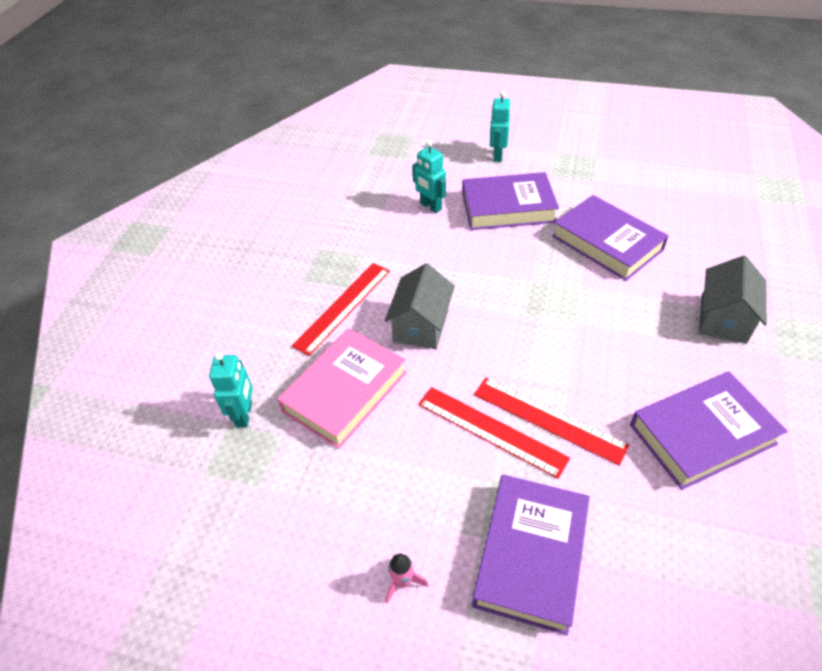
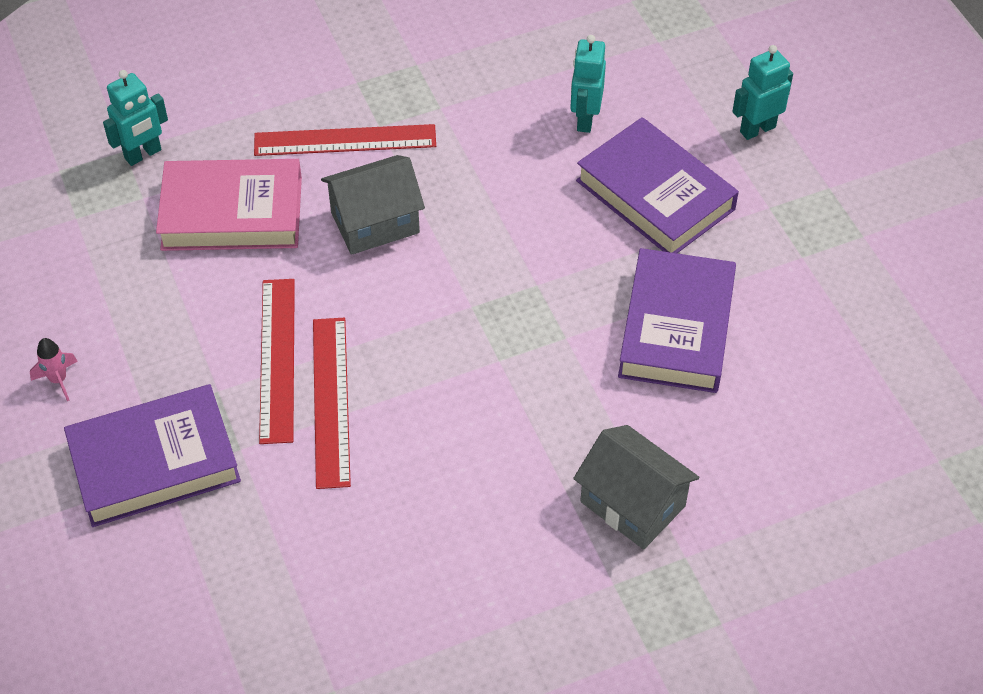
camera: 50 degrees right, 5 degrees up
purple book [630,371,788,490] -> none
grey house [699,256,767,344] -> grey house turned 60 degrees clockwise [573,425,700,550]

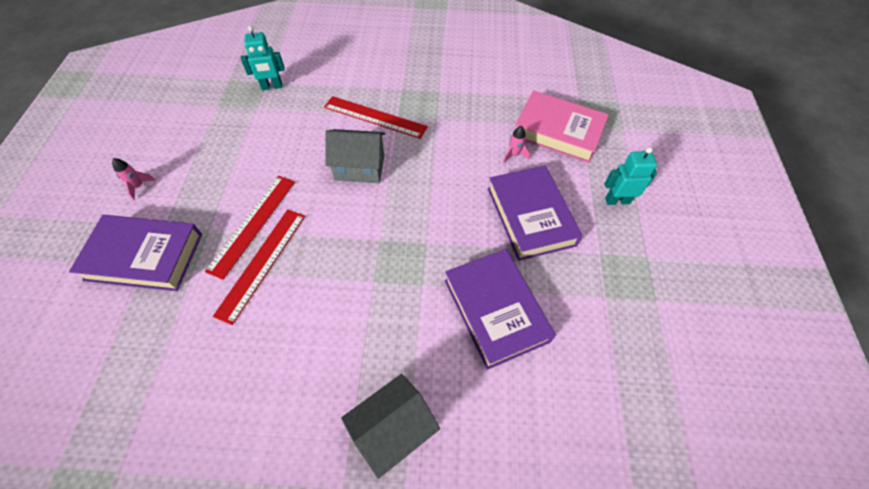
camera: 25 degrees right, 5 degrees up
pink book [156,159,302,251] -> pink book moved to [515,91,609,163]
turquoise robot [570,35,606,133] -> pink rocket [503,126,530,163]
grey house [573,425,700,550] -> grey house turned 75 degrees clockwise [341,374,440,479]
purple book [618,248,736,393] -> purple book turned 60 degrees counterclockwise [444,249,556,370]

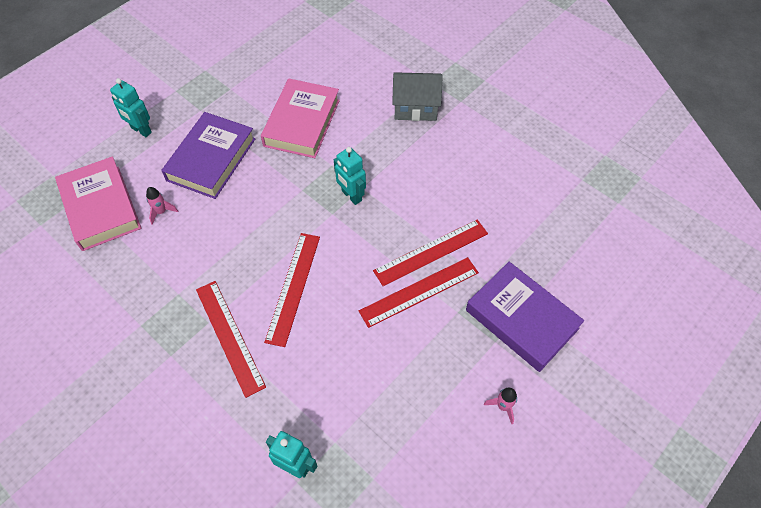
camera: 140 degrees left, 0 degrees up
grey house [325,129,385,183] -> red ruler [264,233,320,347]
purple book [444,249,556,370] -> pink book [261,78,340,158]
none -> turquoise robot [334,147,366,205]

